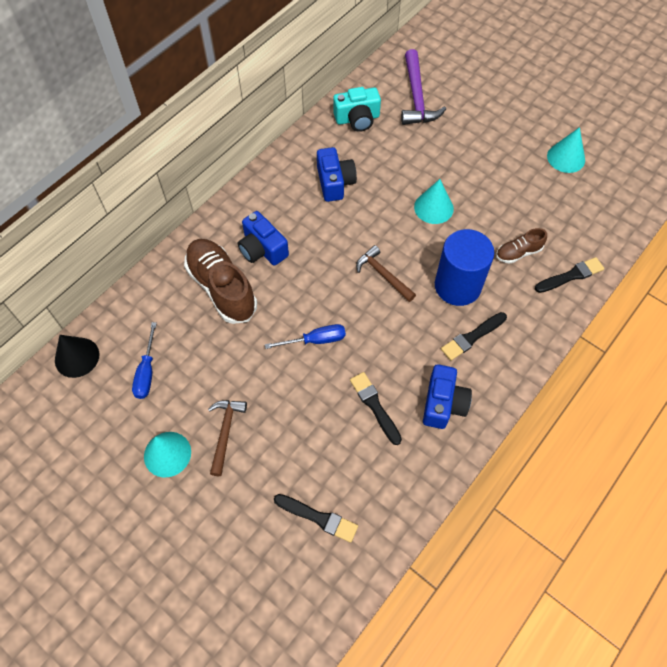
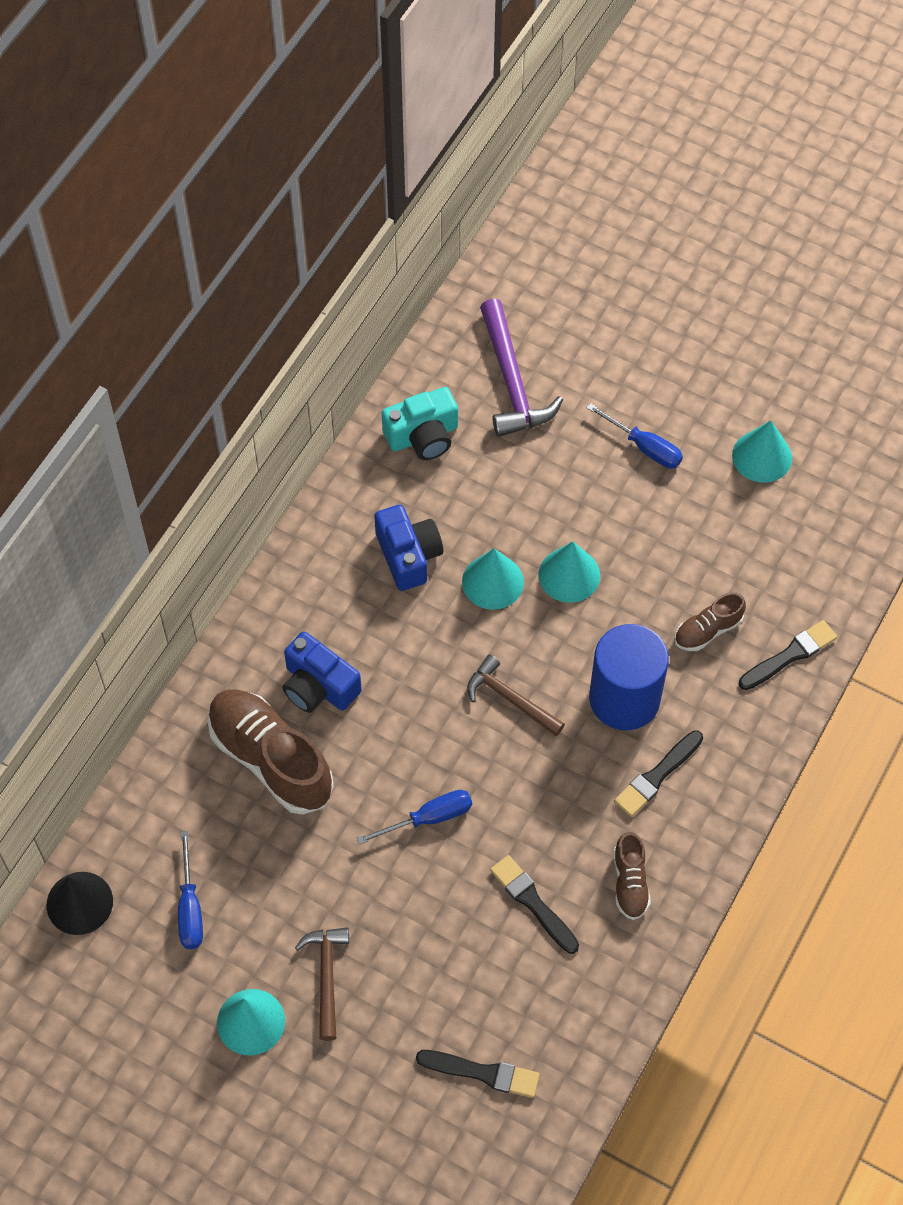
camera: 10 degrees left, 0 degrees up
blue camera [423,364,472,429] -> brown shoe [614,832,651,920]
none -> turquoise cone [462,548,524,610]
none -> blue screwdriver [587,403,683,468]

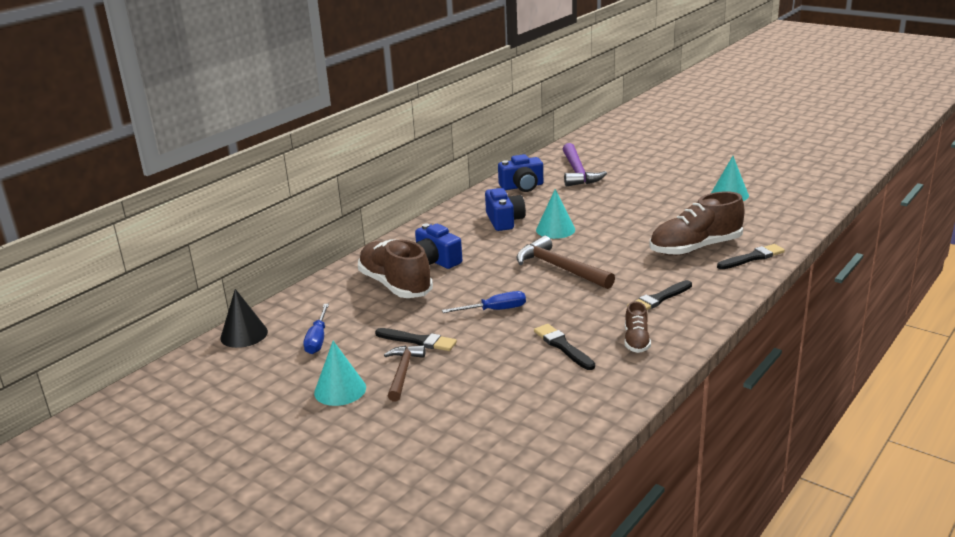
camera: 10 degrees right, 35 degrees down
turquoise camera [382,387,458,460] -> blue camera [498,154,543,192]
black brush [416,1050,540,1098] -> black brush moved to [375,328,457,351]
brown hammer [467,654,565,736] -> brown hammer [516,236,615,289], size x1.54
turquoise cone [539,541,600,603] -> none
blue screwdriver [587,403,683,468] -> none
blue cylinder [589,624,669,730] -> none
brown shoe [674,592,746,651] -> brown shoe [649,191,744,256], size x1.97

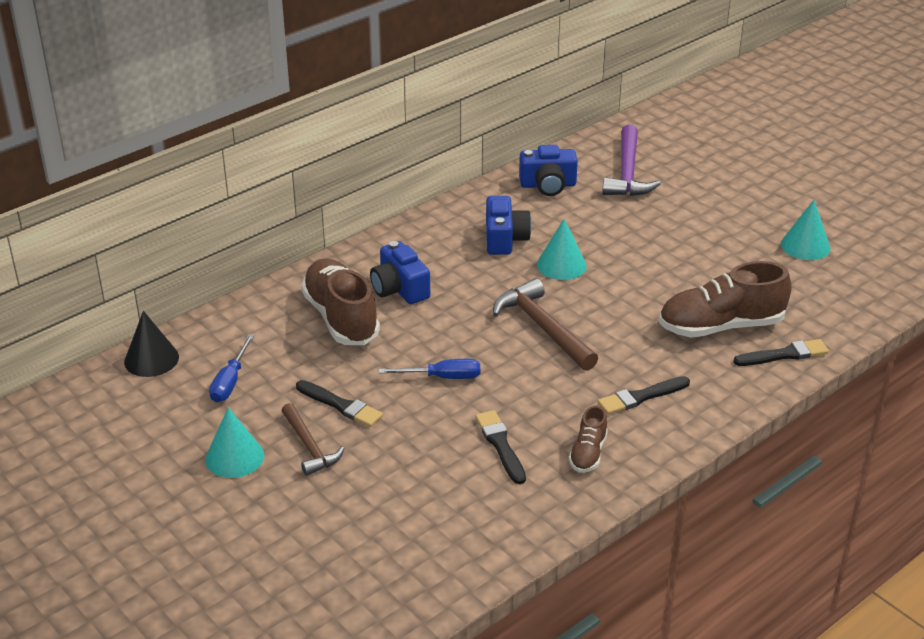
camera: 10 degrees right, 10 degrees up
brown hammer [384,345,425,401] -> brown hammer turned 135 degrees clockwise [281,403,344,476]

